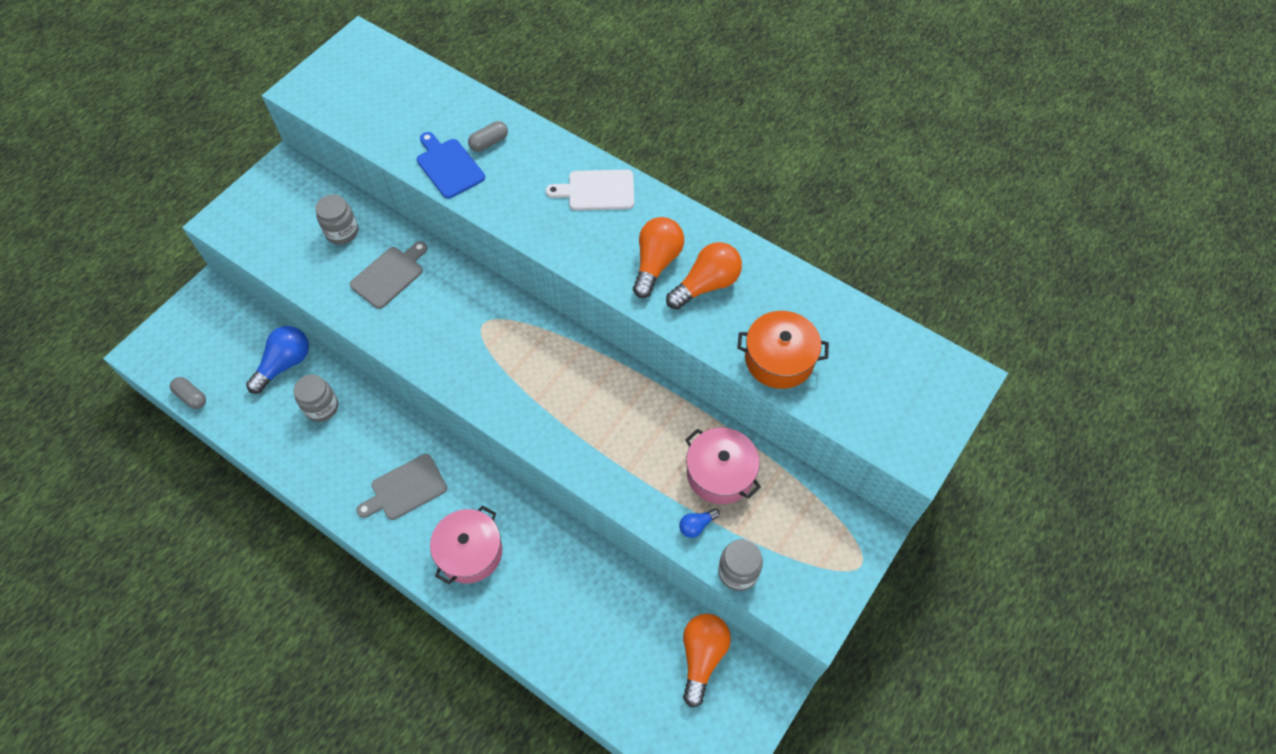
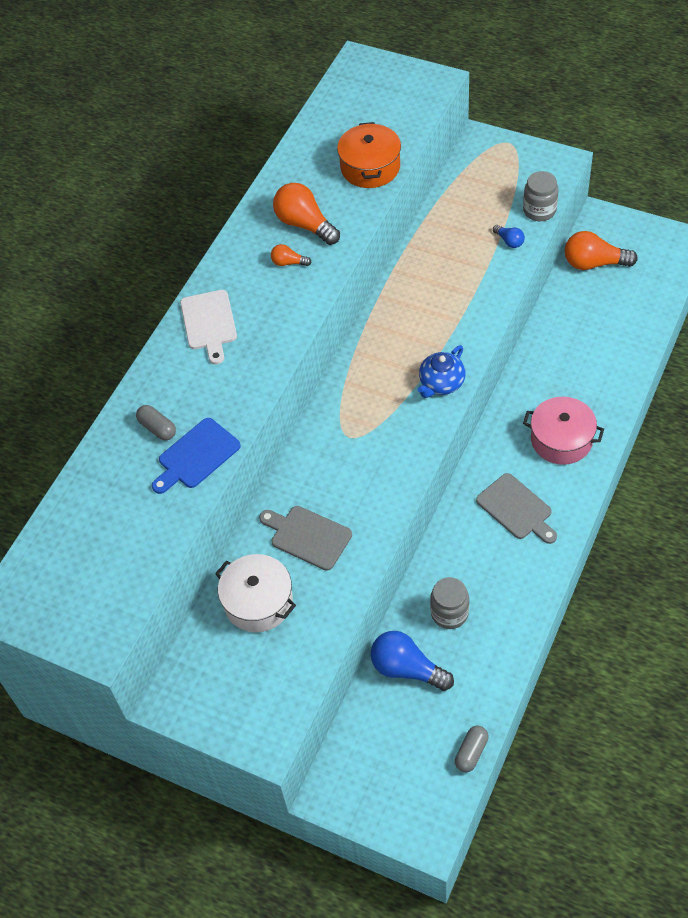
camera: 95 degrees left, 5 degrees down
grey jar [315,194,358,245] -> white pot [215,554,296,632]
orange light bulb [633,217,684,298] -> orange light bulb [271,244,312,266], size x0.50
pink pot [685,428,761,504] -> none
none -> blue teapot [418,345,466,398]

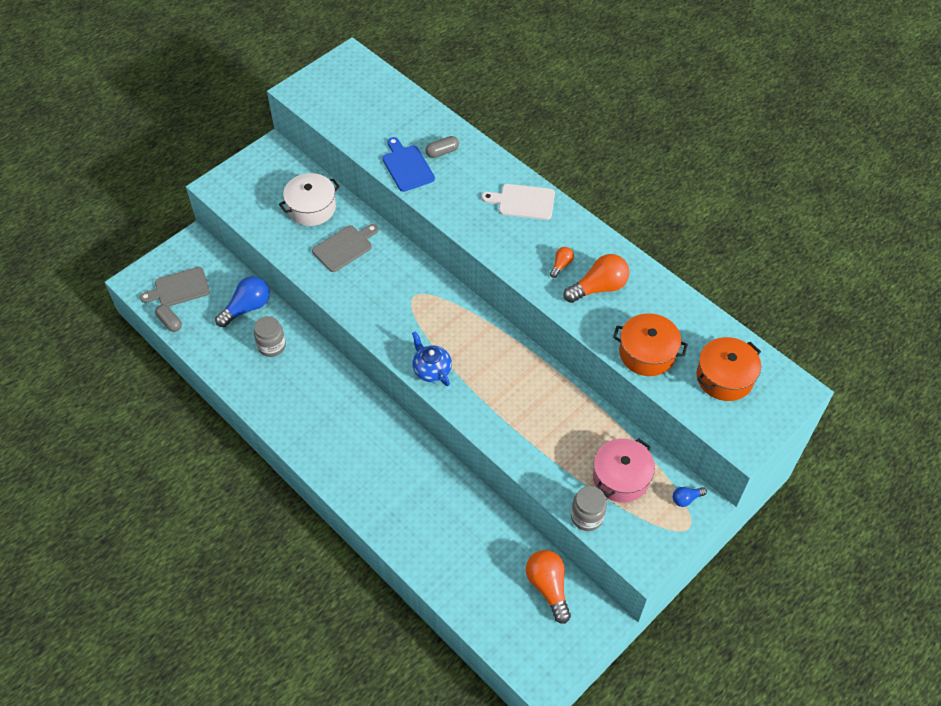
camera: 105 degrees right, 0 degrees up
grey cutting board [476,473,557,544] -> grey cutting board moved to [140,267,210,307]
blue light bulb [493,225,525,248] -> blue light bulb moved to [673,487,707,507]
pink pot [523,397,604,465] -> pink pot moved to [593,438,655,503]
orange light bulb [565,231,638,270] -> orange light bulb turned 45 degrees counterclockwise [526,550,571,624]
none -> orange pot [696,337,761,401]

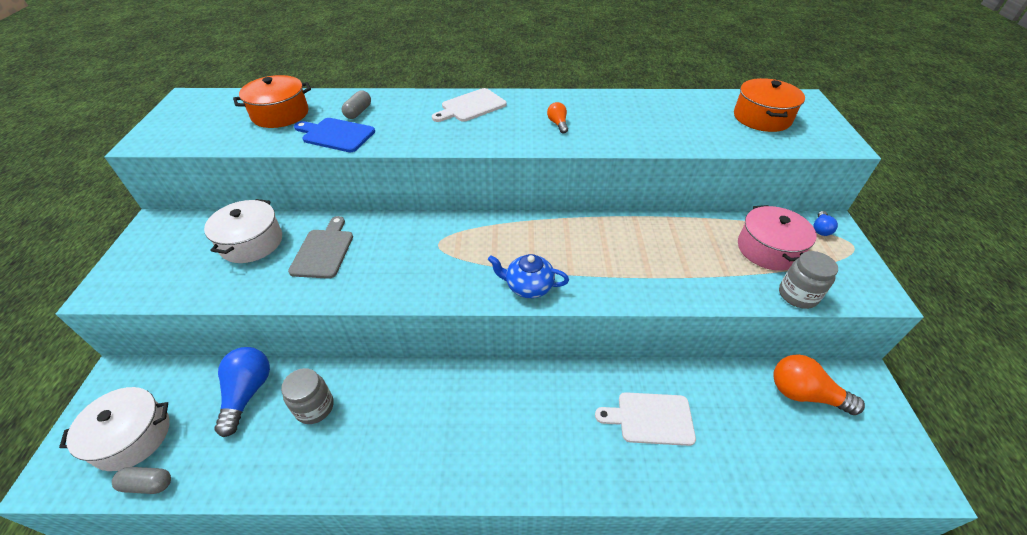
camera: 45 degrees left, 10 degrees down
grey cutting board [140,267,210,307] -> white pot [59,387,169,471]
orange light bulb [563,254,630,303] -> none
orange pot [613,313,688,376] -> orange pot moved to [233,75,311,128]
none -> white cutting board [595,392,696,446]

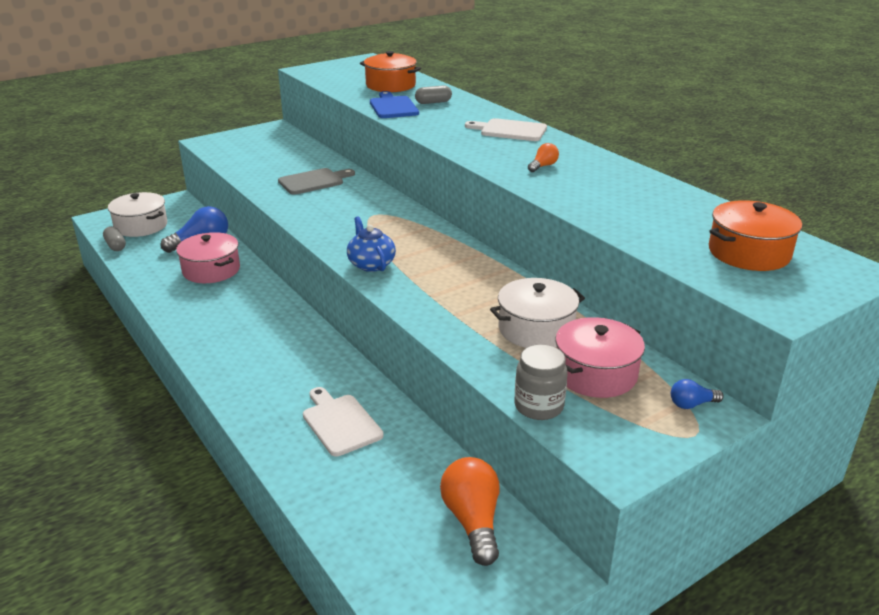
camera: 55 degrees right, 15 degrees down
white pot [204,199,282,263] -> white pot moved to [490,278,585,348]
grey jar [281,368,333,424] -> pink pot [176,232,240,283]

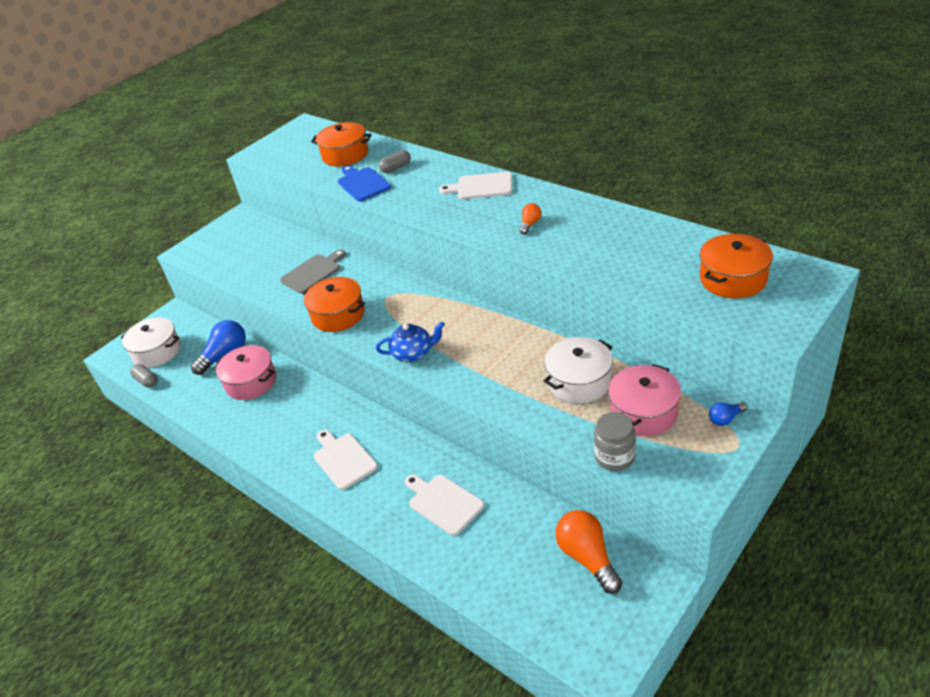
camera: 10 degrees left, 10 degrees up
blue teapot [347,217,396,272] -> blue teapot turned 120 degrees clockwise [376,322,445,362]
none -> orange pot [303,277,365,332]
none -> white cutting board [313,430,378,490]

